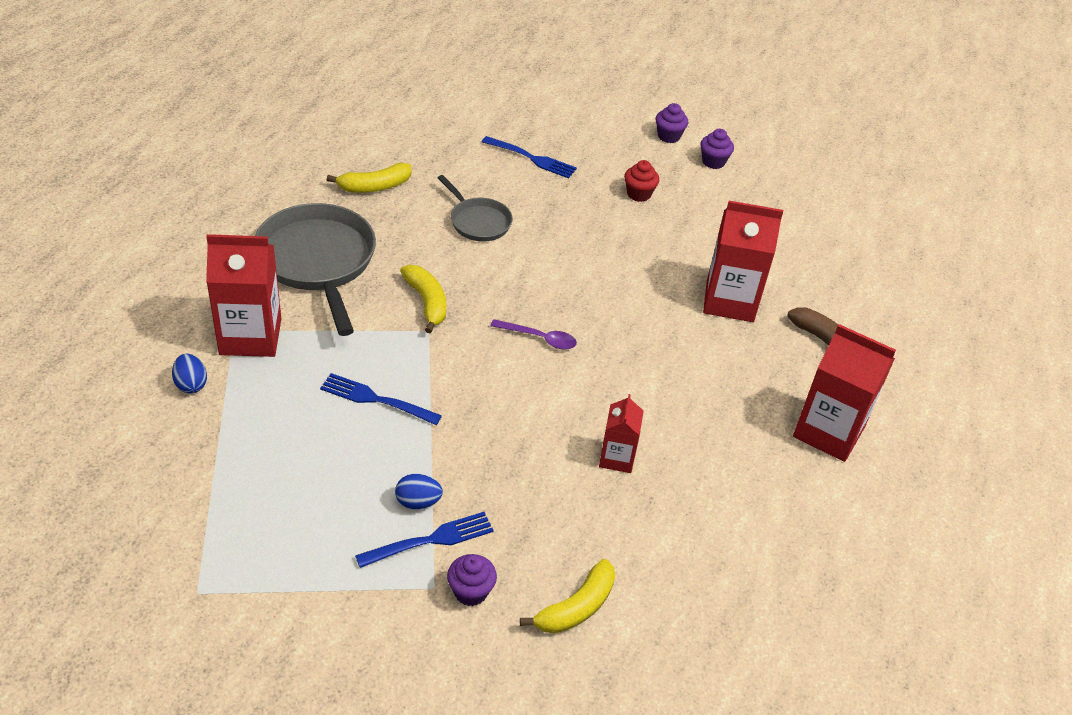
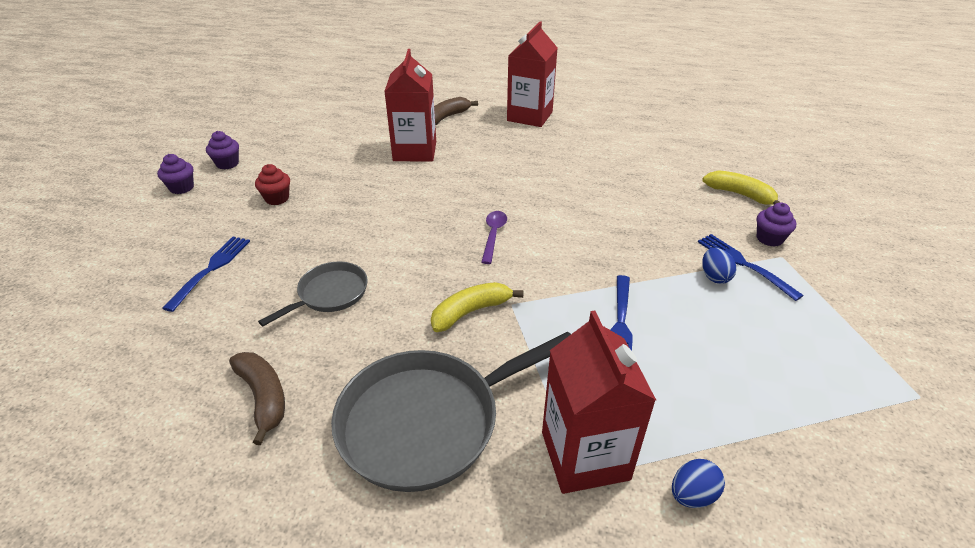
camera: 95 degrees left, 5 degrees down
yellow banana [327,163,411,193] -> brown banana [229,352,285,445]
red carton [599,394,643,473] -> none

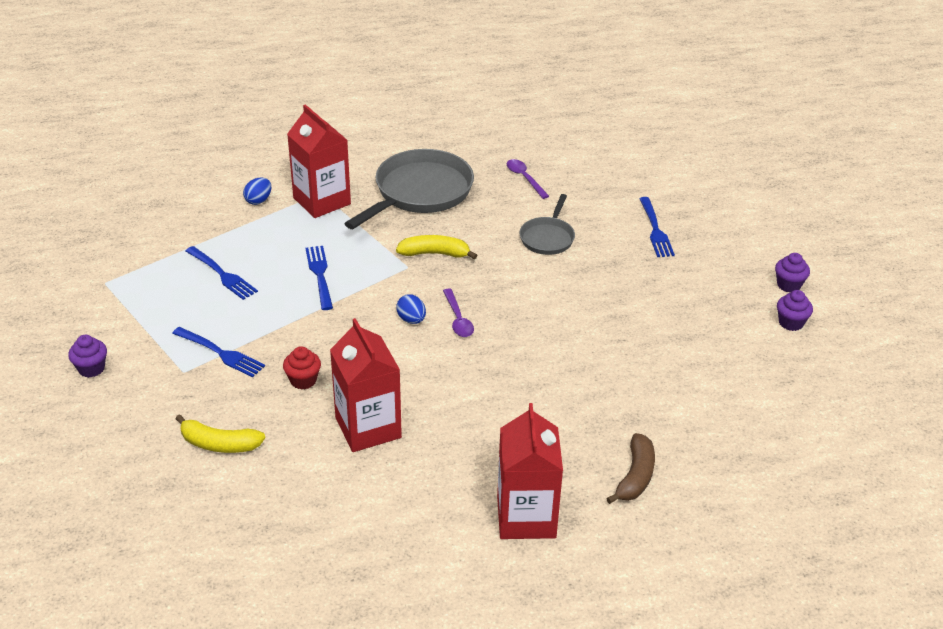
camera: 155 degrees right, 0 degrees up
brown banana [229,352,285,445] -> purple spoon [507,159,549,199]
red cupcake [255,164,290,205] -> red cupcake moved to [283,346,321,390]
red carton [384,49,436,161] -> red carton moved to [330,318,402,452]
yellow banana [431,282,524,332] -> yellow banana turned 120 degrees counterclockwise [396,235,477,260]
blue egg [702,248,737,284] -> blue egg moved to [396,294,426,324]
purple cupcake [757,202,796,247] -> purple cupcake moved to [68,335,107,378]
none -> blue fork [186,246,258,300]

